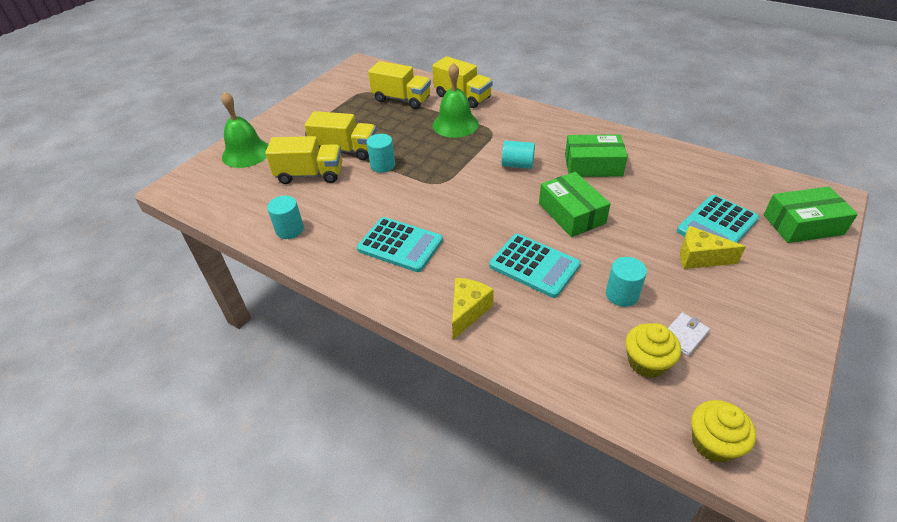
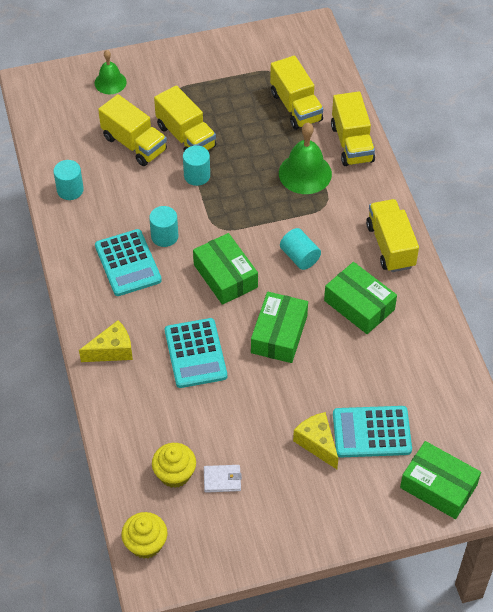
camera: 40 degrees right, 10 degrees up
green bell [221,91,268,168] -> green bell [95,50,127,94], size x0.63
turquoise cylinder [606,257,647,307] -> turquoise cylinder moved to [149,206,178,247]
none -> green box [193,233,258,305]
none -> yellow truck [366,199,419,272]

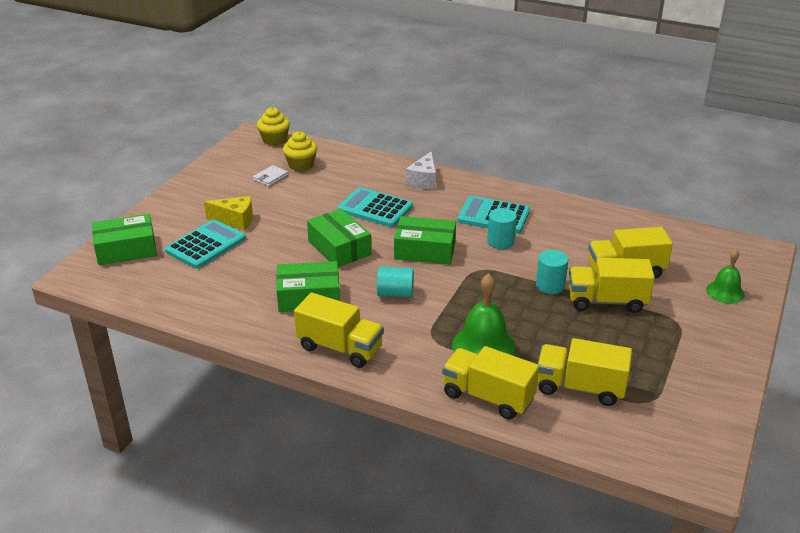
camera: 130 degrees right, 20 degrees down
turquoise cylinder [53,160,84,200] -> none
yellow cheese [79,320,133,362] -> white cheese [406,151,436,189]

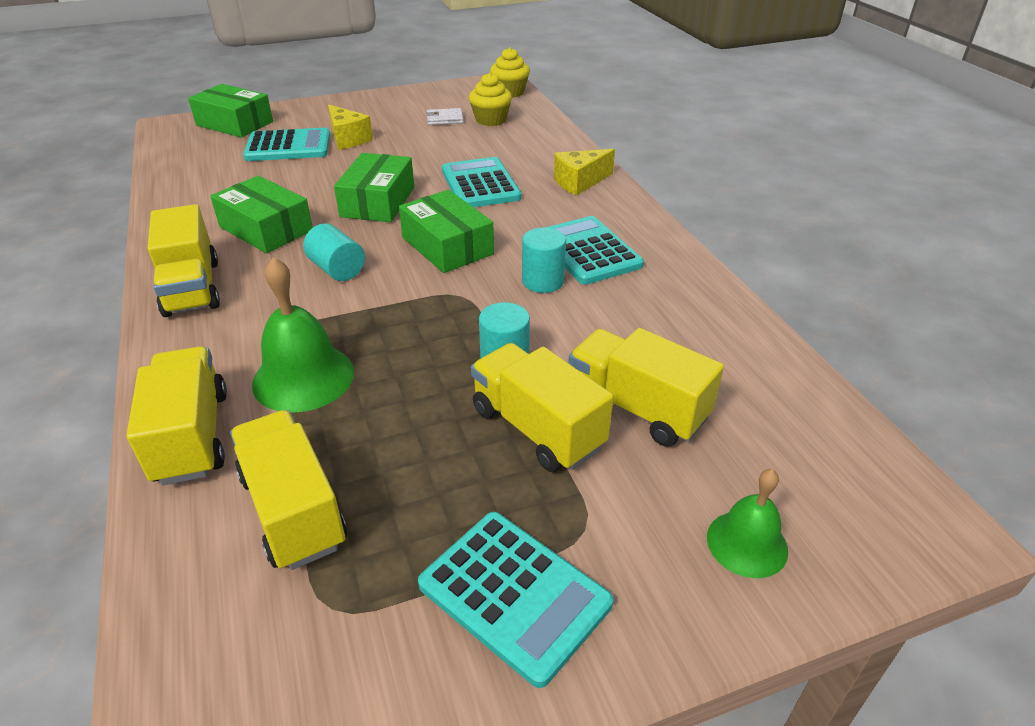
camera: 45 degrees right, 5 degrees up
white cheese [406,151,436,189] -> yellow cheese [554,149,615,196]
none -> turquoise calculator [418,512,613,688]

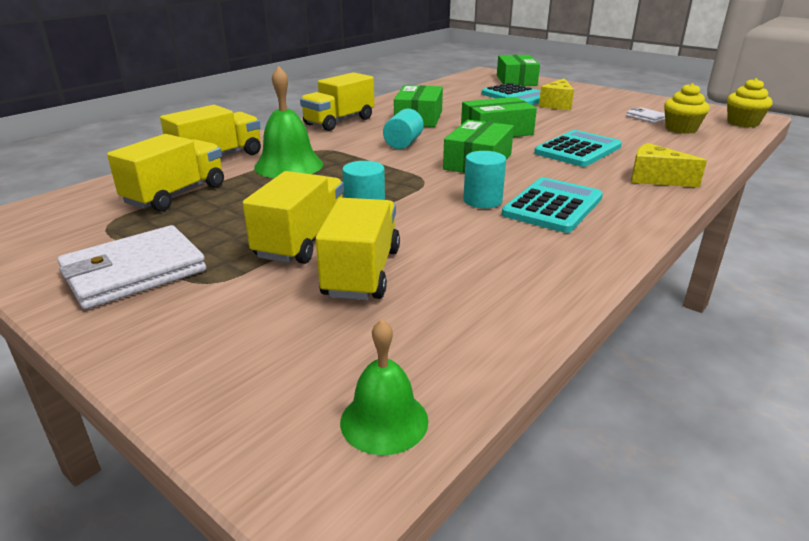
camera: 60 degrees right, 10 degrees down
turquoise calculator [418,512,613,688] -> white wallet [58,225,206,309]
green bell [707,469,788,578] -> green bell moved to [340,319,428,455]

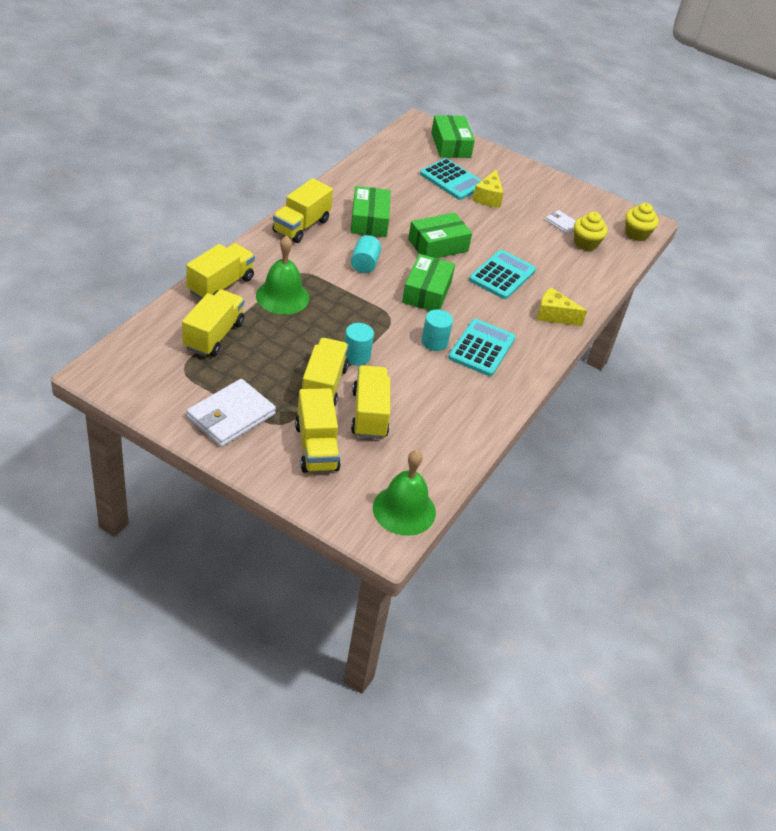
camera: 15 degrees left, 15 degrees up
green bell [340,319,428,455] -> green bell [373,450,436,536], size x1.58
none -> yellow truck [295,388,341,473]

